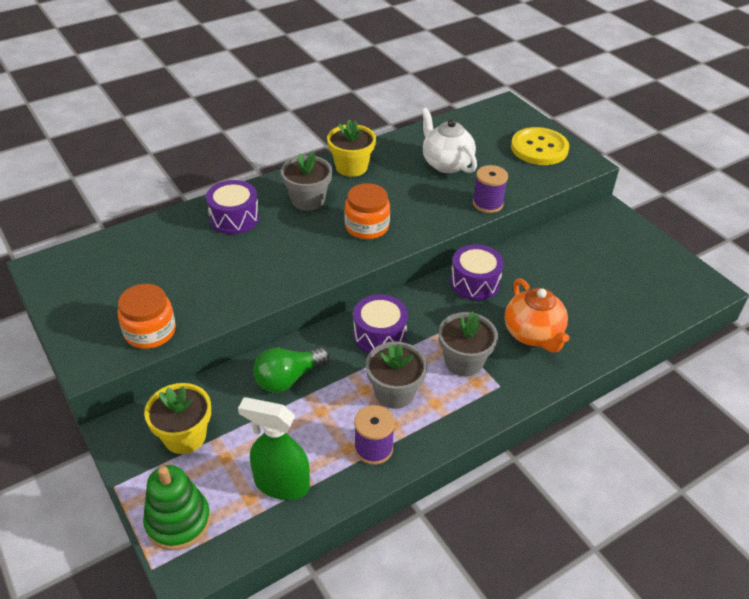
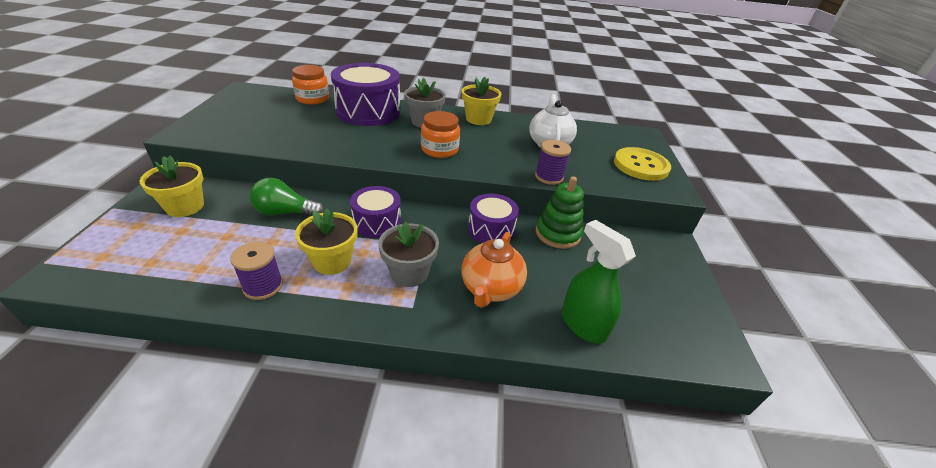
camera: 35 degrees right, 5 degrees down
orange jar [118,284,176,349] -> orange jar moved to [292,65,329,104]
green stacking toy [143,465,211,550] -> green stacking toy moved to [536,176,584,249]
purple drum [206,180,259,234] -> purple drum [331,63,401,126], size x1.70
green spray bottle [238,397,310,500] -> green spray bottle moved to [562,220,636,344]
grey flower pot [366,342,428,409] -> yellow flower pot [295,208,357,275]

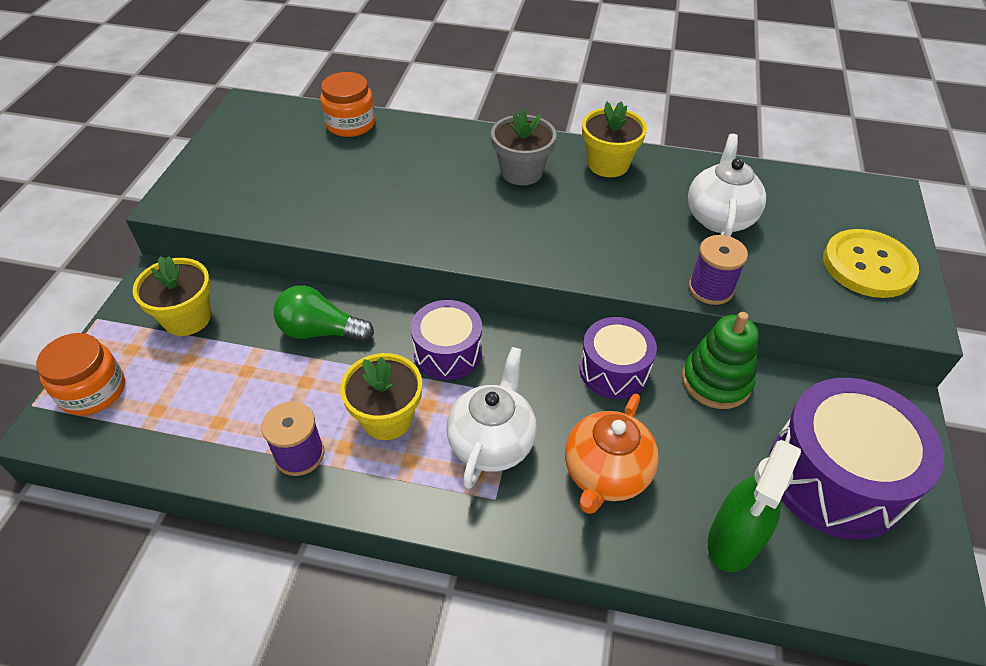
camera: 10 degrees right, 10 degrees up
purple drum [331,63,401,126] -> purple drum moved to [769,378,944,540]
grey flower pot [378,222,439,287] -> white teapot [446,347,537,489]
orange jar [421,111,460,158] -> orange jar moved to [36,333,125,416]
green spray bottle [562,220,636,344] -> green spray bottle turned 120 degrees counterclockwise [708,440,801,572]

